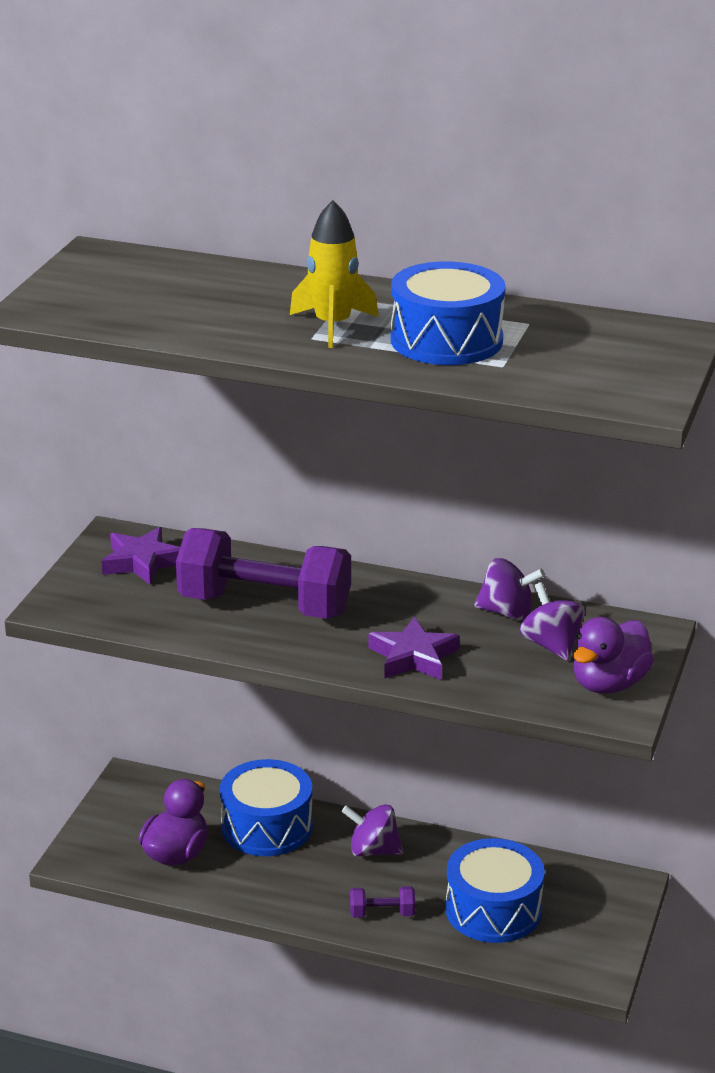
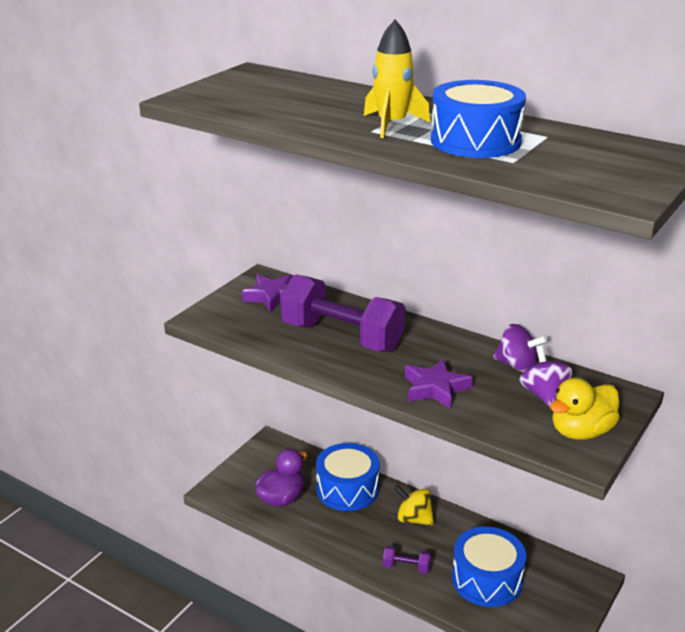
camera: 15 degrees right, 0 degrees up
purple spinning top [342,804,403,857] -> yellow spinning top [394,485,434,526]
purple duck [573,617,654,694] -> yellow duck [550,378,620,440]

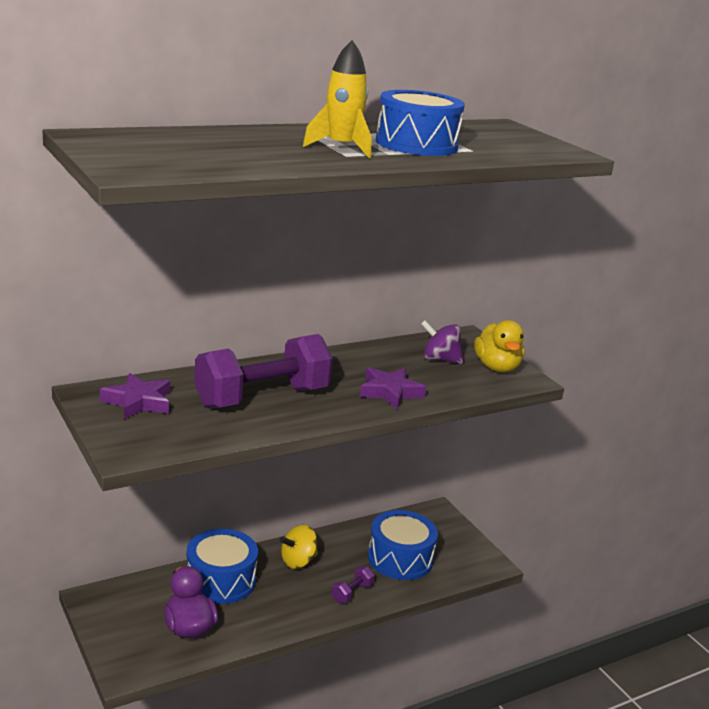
camera: 65 degrees left, 5 degrees down
purple spinning top [493,324,547,372] -> none

